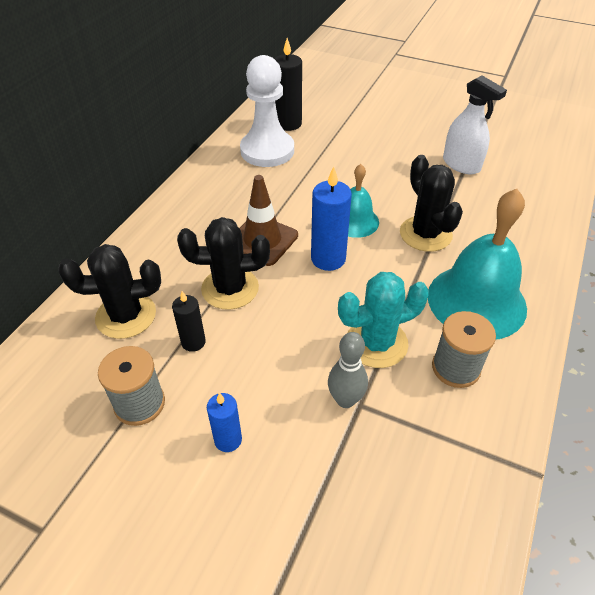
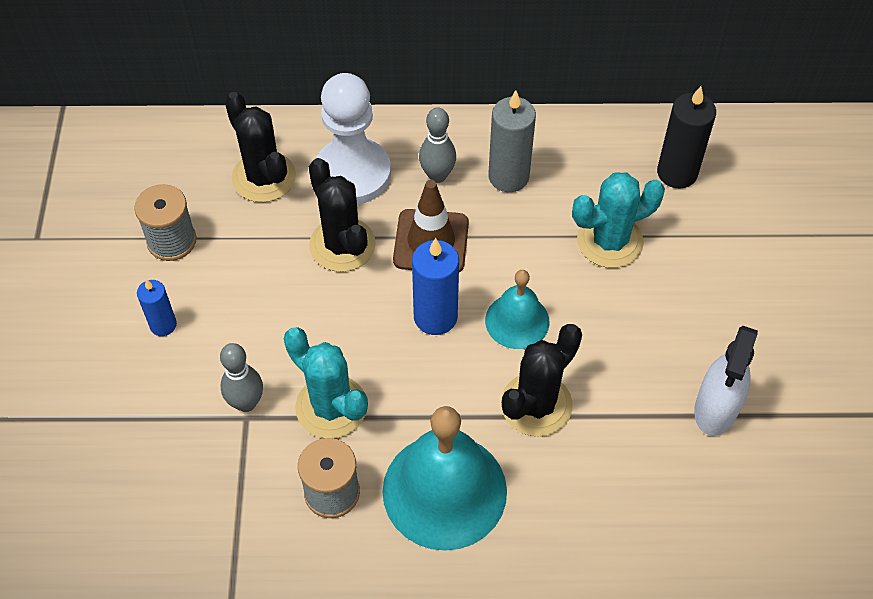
camera: 65 degrees right, 10 degrees up
black candle [172,291,206,352] -> none
white pawn [240,55,294,167] -> white pawn moved to [316,73,391,204]
none -> grey bowling pin [419,107,456,183]
none -> grey candle [488,90,536,192]
none -> turquoise cactus [572,172,665,268]

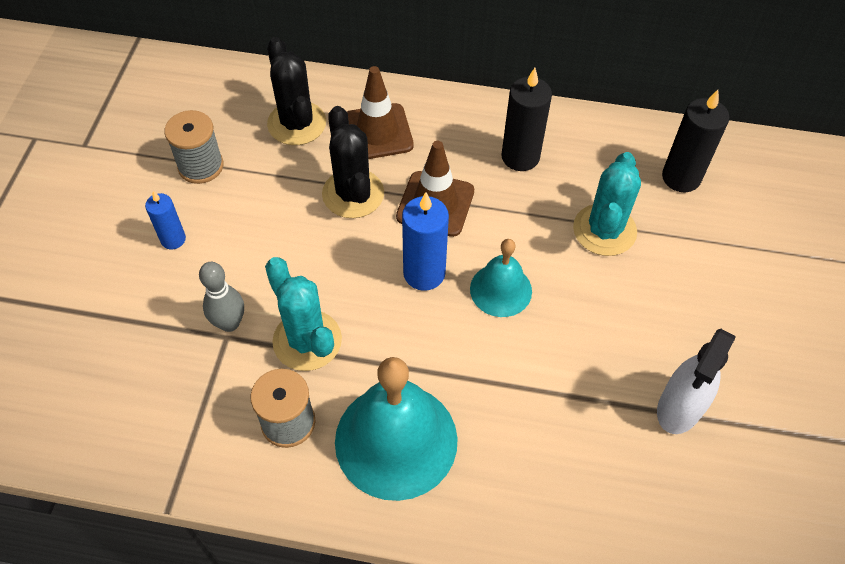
camera: 10 degrees right, 0 degrees up
white pawn [316,73,391,204] -> brown traffic cone [347,66,414,159]
grey bowling pin [419,107,456,183] -> none
grey candle [488,90,536,192] -> black candle [501,68,552,171]
black cactus [501,324,582,437] -> none
turquoise cactus [572,172,665,268] -> turquoise cactus turned 60 degrees counterclockwise [573,152,641,256]

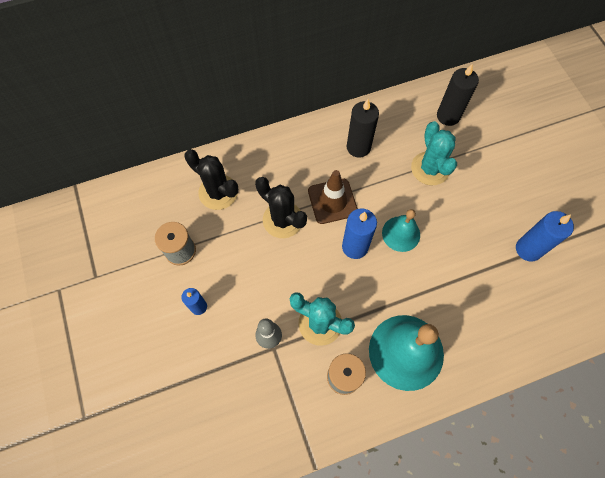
camera: 30 degrees left, 10 degrees up
brown traffic cone [347,66,414,159] -> none
white spray bottle [657,329,736,434] -> blue candle [516,211,574,262]

